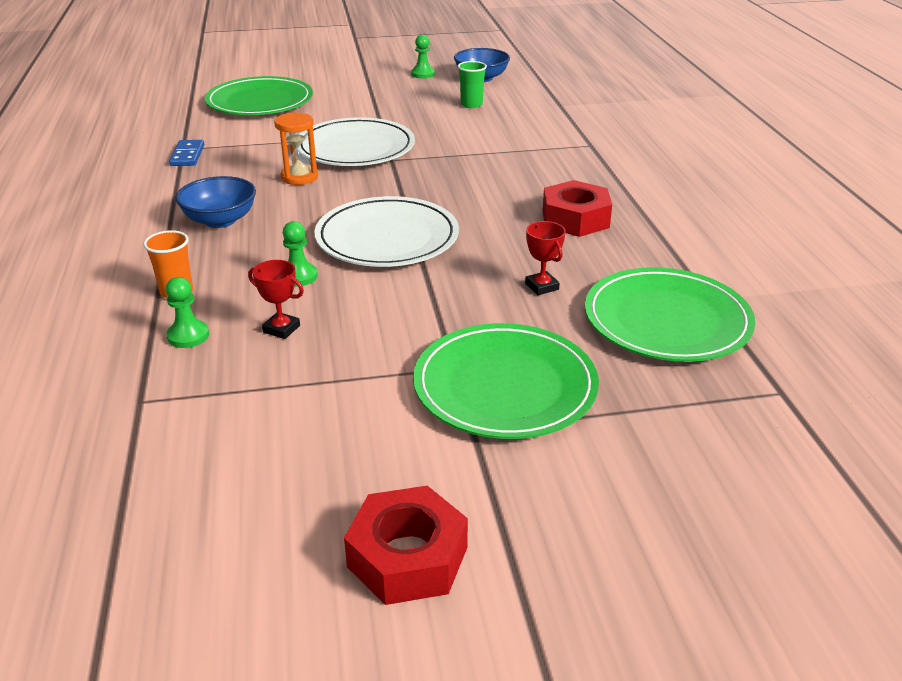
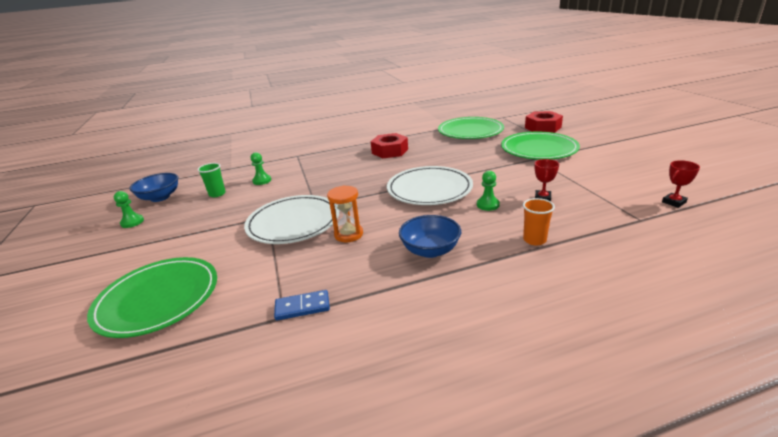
camera: 95 degrees left, 5 degrees down
green pawn [166,277,209,348] -> green pawn moved to [251,152,271,185]
red nut [344,486,468,605] -> red nut moved to [525,111,563,133]
red trophy [525,221,566,295] -> red trophy moved to [662,160,700,208]

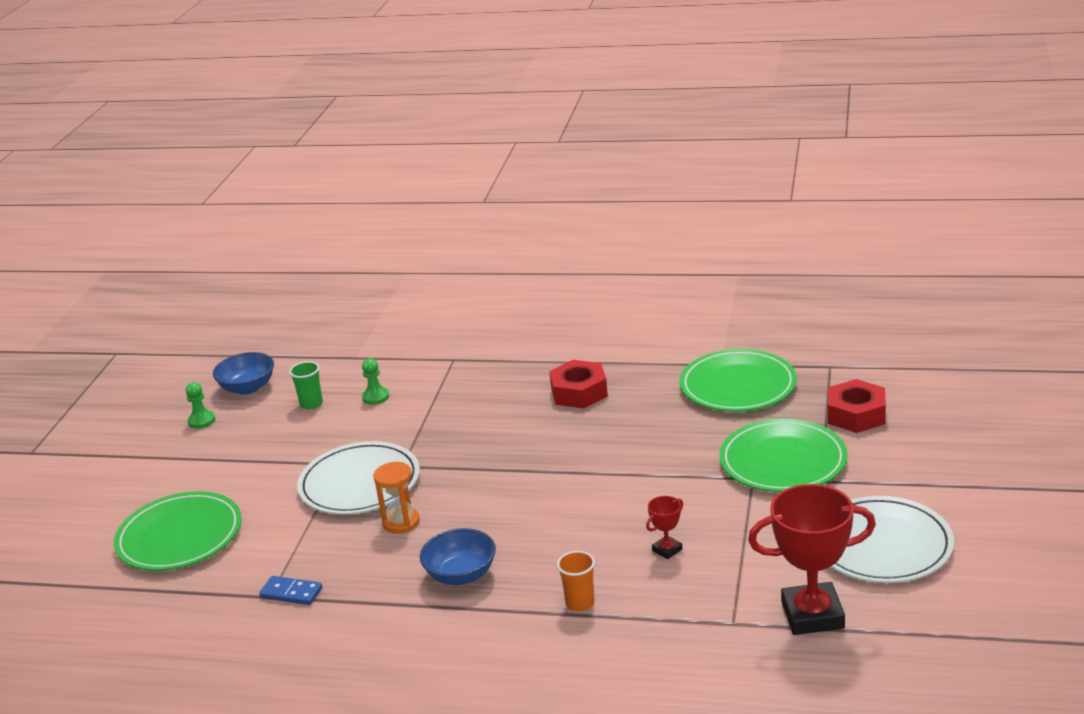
camera: 30 degrees right, 0 degrees up
white plate [387,166,473,205] -> white plate moved to [831,496,954,583]
green pawn [477,171,500,211] -> none
red trophy [662,160,700,208] -> red trophy [748,484,876,635], size x2.24

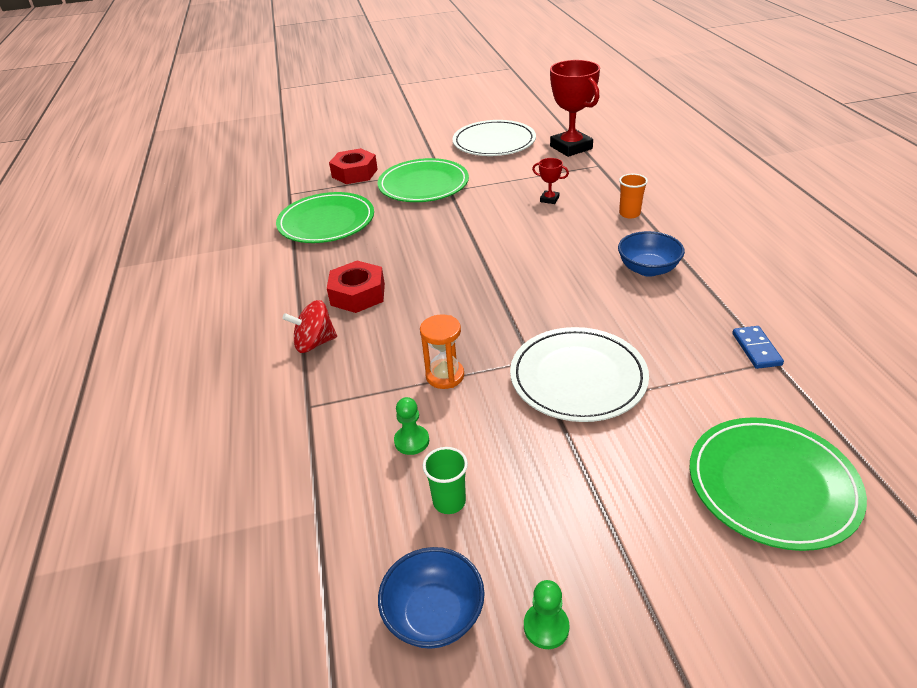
camera: 115 degrees left, 10 degrees up
orange hourglass [373,462,420,533] -> orange hourglass moved to [420,314,464,389]
none -> red spinning top [282,300,337,353]

